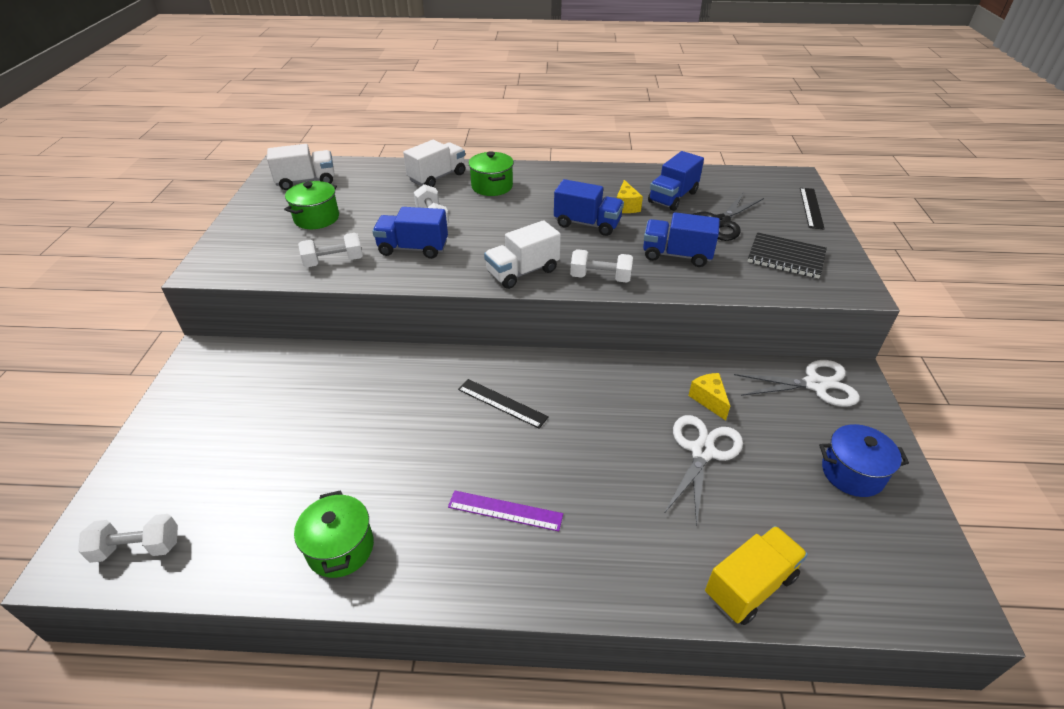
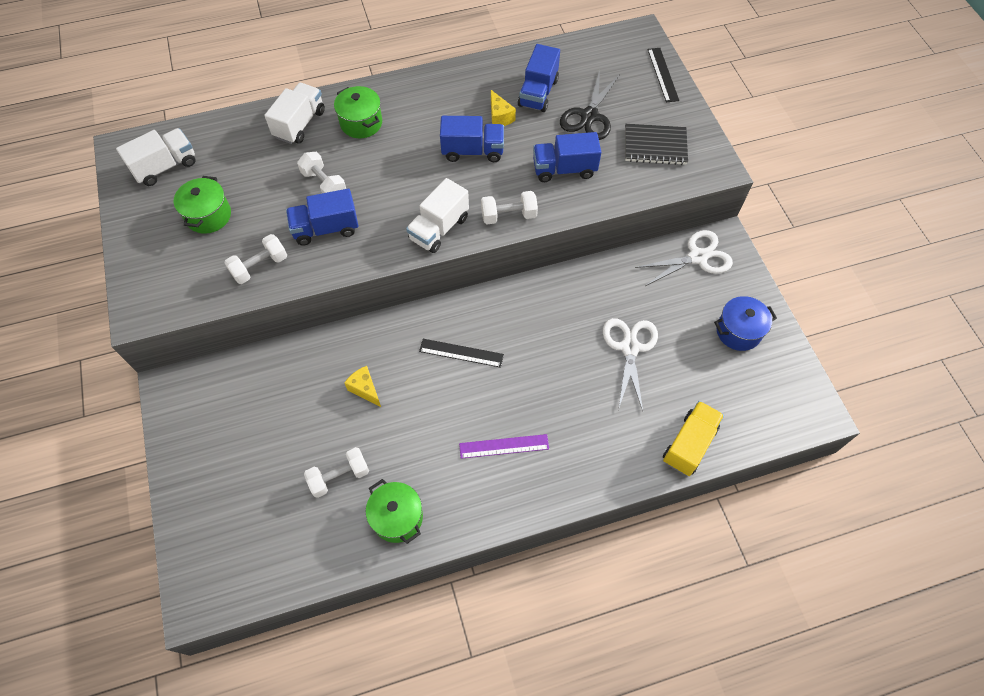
camera: 20 degrees left, 20 degrees up
white dumbbell [78,514,178,563] -> white dumbbell moved to [304,447,369,498]
yellow cheese [688,373,730,420] -> yellow cheese moved to [344,366,381,407]

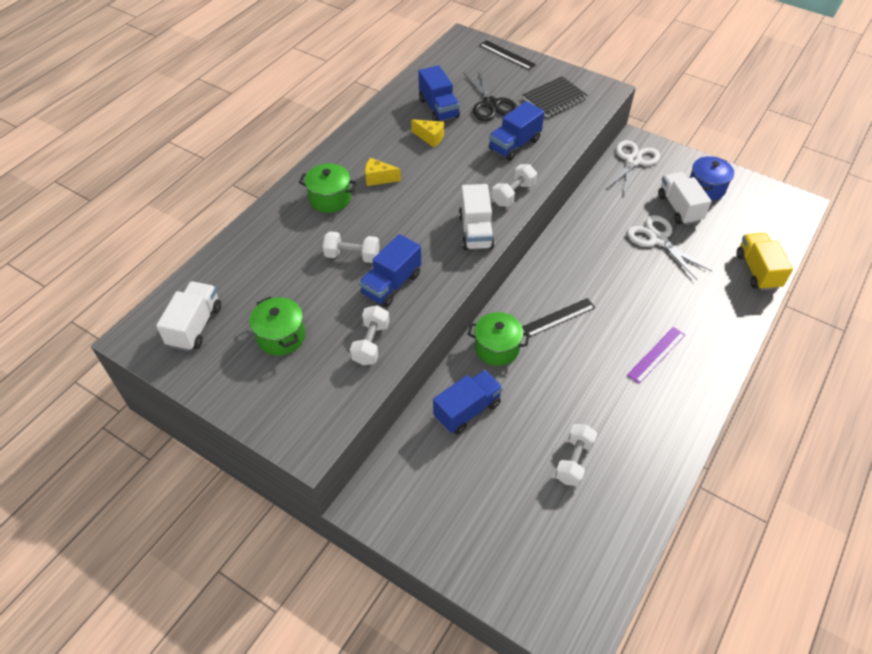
camera: 40 degrees left, 10 degrees down
white truck [264,83,325,144] -> white truck moved to [658,172,712,225]
yellow cheese [344,366,381,407] -> yellow cheese moved to [365,158,401,186]
green pot [366,479,423,544] -> green pot moved to [467,312,530,366]
blue truck [440,116,504,162] -> blue truck moved to [433,370,503,435]

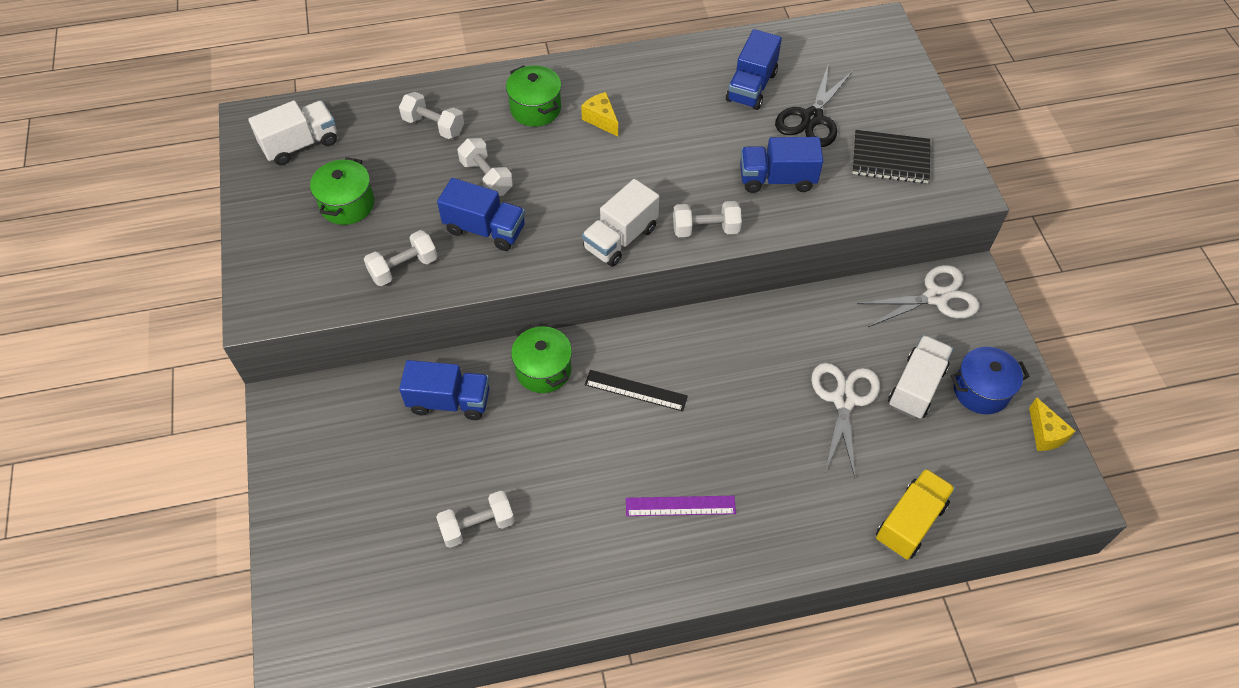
camera: 45 degrees right, 5 degrees up
blue truck [359,234,421,307] -> blue truck turned 150 degrees counterclockwise [437,178,525,251]
yellow cheese [411,119,444,147] -> yellow cheese moved to [1029,397,1075,451]
black ruler [479,40,537,70] -> none
none -> white dumbbell [399,92,464,139]

